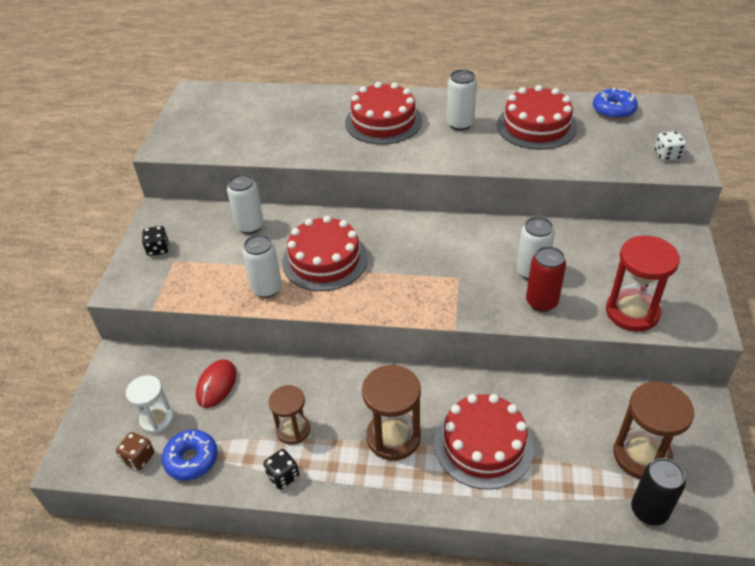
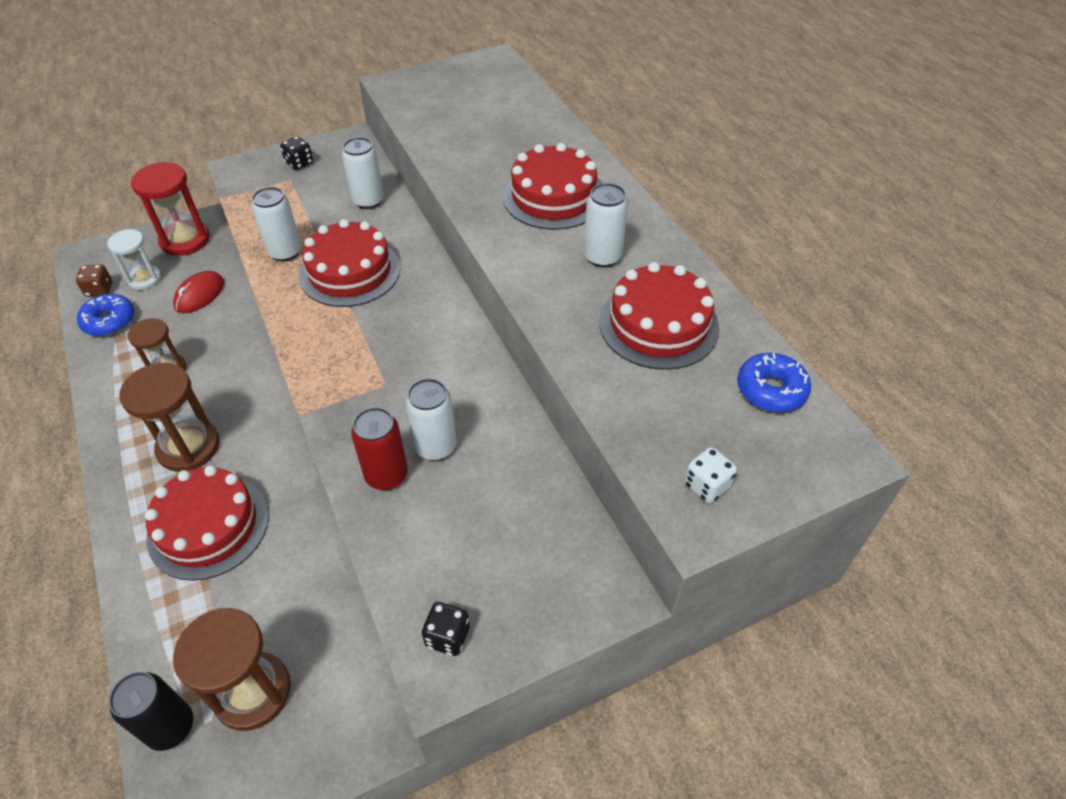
camera: 55 degrees right, 5 degrees up
red mouse [196,359,236,408] -> red mouse turned 45 degrees counterclockwise [173,271,224,313]
black dice [263,449,299,490] -> black dice moved to [422,602,470,656]
red hourglass [606,235,680,332] -> red hourglass moved to [131,162,210,256]

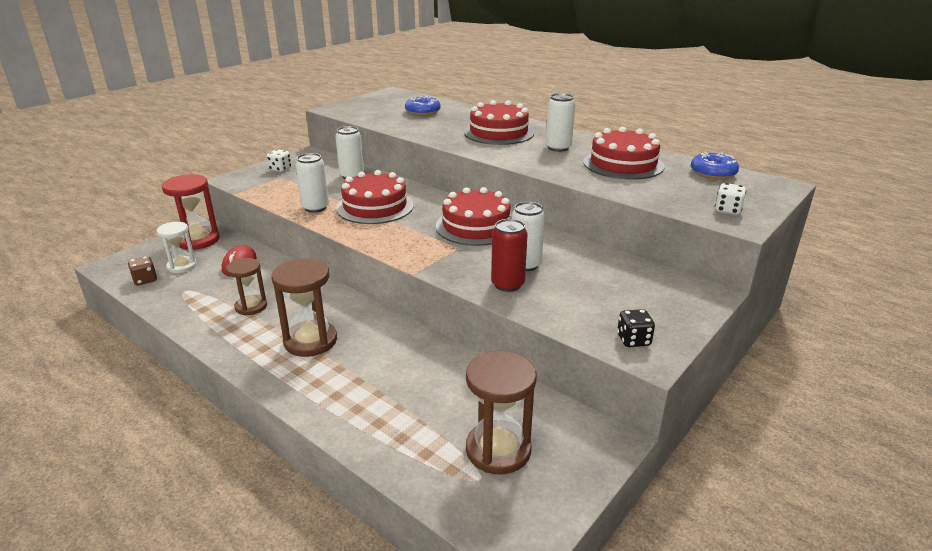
camera: 25 degrees left, 20 degrees down
blue donut [77,294,135,336] -> blue donut moved to [405,96,441,116]
black can [109,672,193,751] -> none
red cake [145,465,269,581] -> red cake moved to [436,187,511,246]
black dice [280,136,313,170] -> white dice [266,149,291,172]

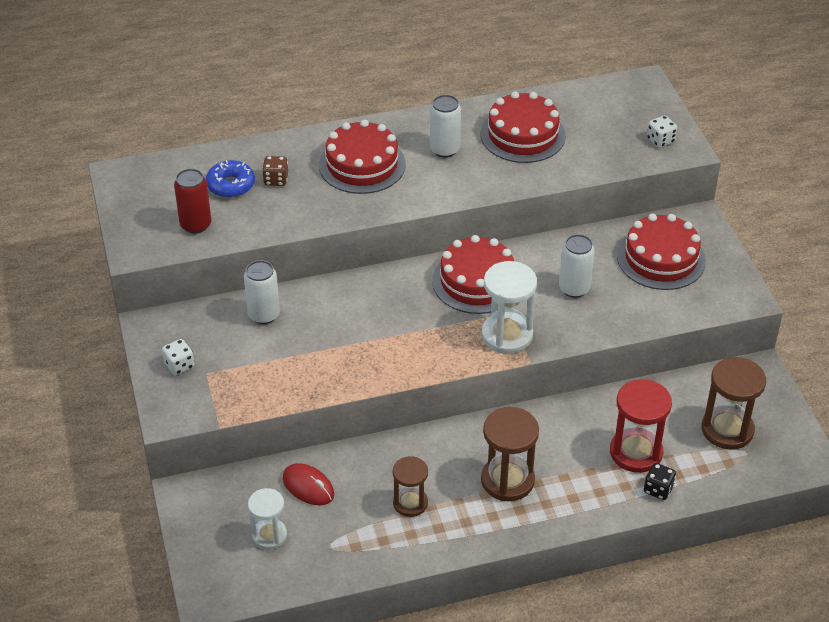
camera: 55 degrees left, 15 degrees up
brown dice [128,256,157,285] -> brown dice moved to [262,156,288,186]
red hourglass [162,174,220,250] -> red hourglass moved to [610,379,672,473]
white can [296,153,329,213] -> none
red cake [336,170,414,224] -> red cake moved to [617,213,706,290]
red can [491,219,528,292] -> red can moved to [174,169,211,234]
black dice [617,309,655,347] -> black dice moved to [644,463,676,500]
blue donut [691,152,739,180] -> none
none -> white hourglass [482,261,537,354]

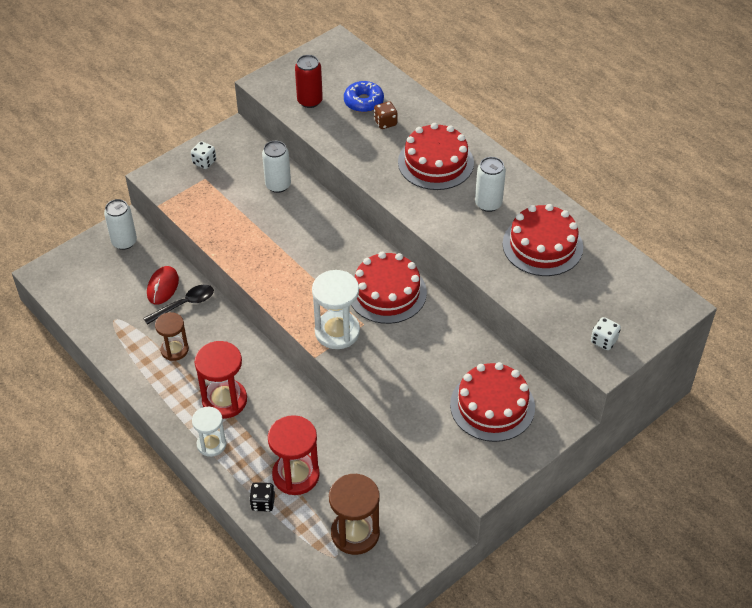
camera: 65 degrees right, 5 degrees up
white hourglass [248,488,287,550] -> white hourglass moved to [192,407,227,457]
brown hourglass [481,407,539,501] -> red hourglass [195,341,247,419]
white can [559,234,595,298] -> white can moved to [104,199,137,250]
none -> black spoon [143,284,214,325]

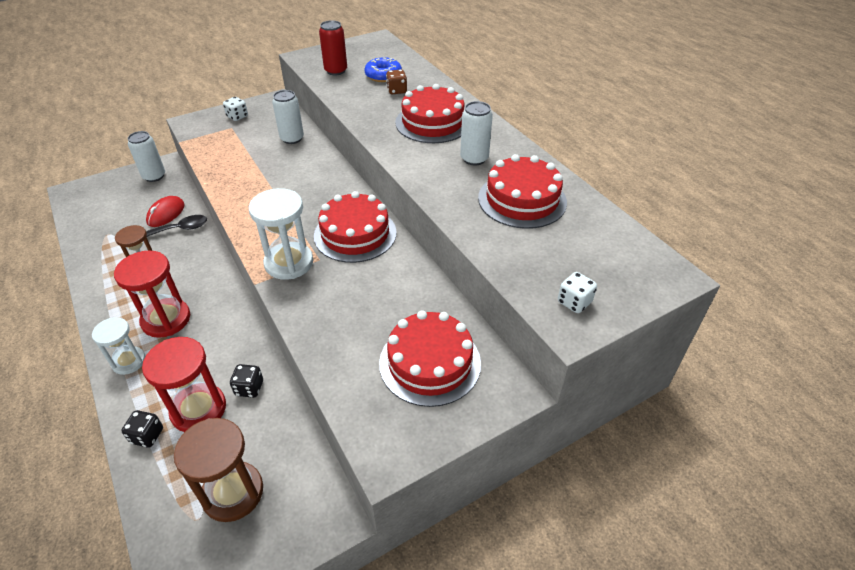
camera: 10 degrees right, 5 degrees down
none -> black dice [230,364,263,398]

